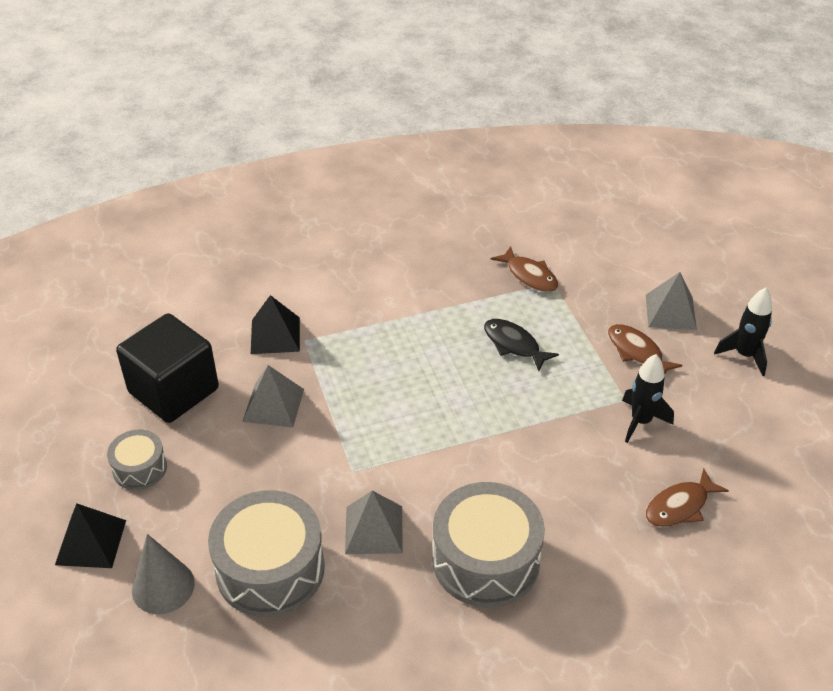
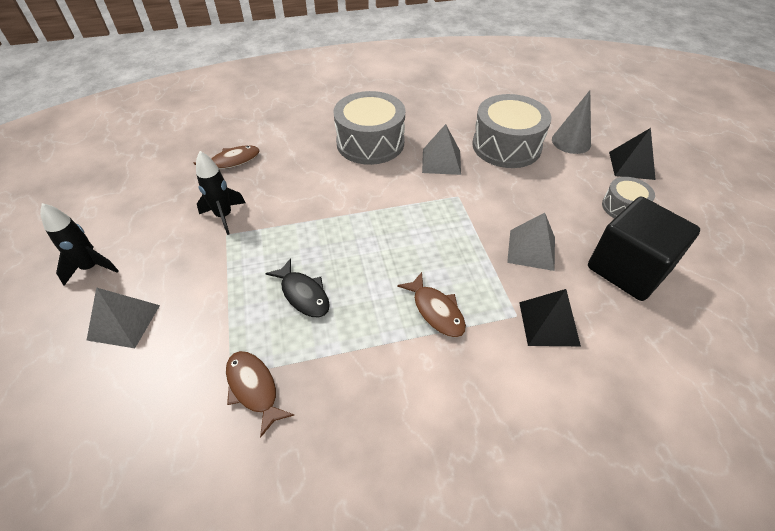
camera: 175 degrees left, 5 degrees up
brown fish [608,324,682,374] -> brown fish moved to [397,272,466,337]

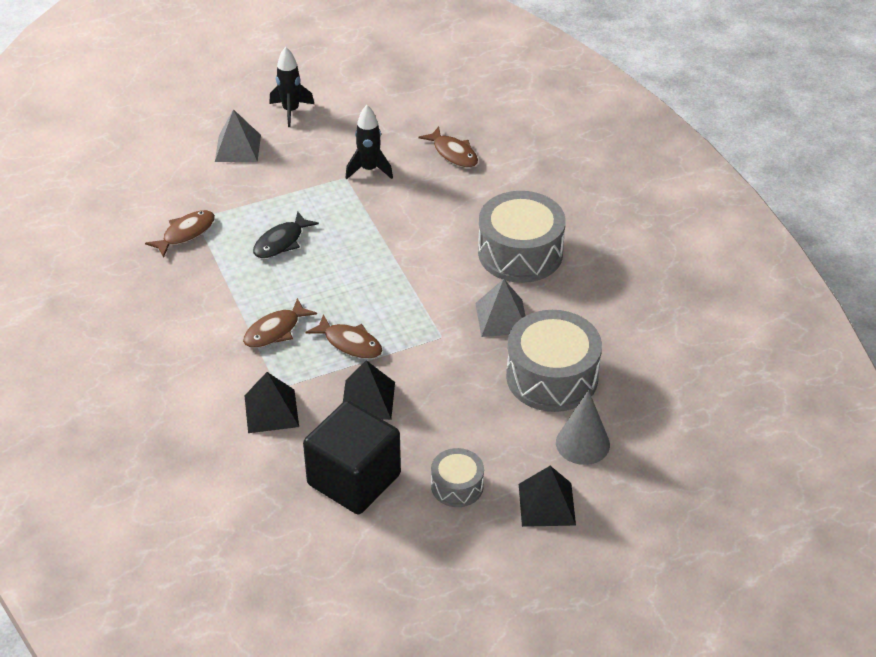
camera: 80 degrees right, 5 degrees down
grey pyramid [507,213,555,271] -> black pyramid [343,360,395,420]
none -> brown fish [305,314,383,359]

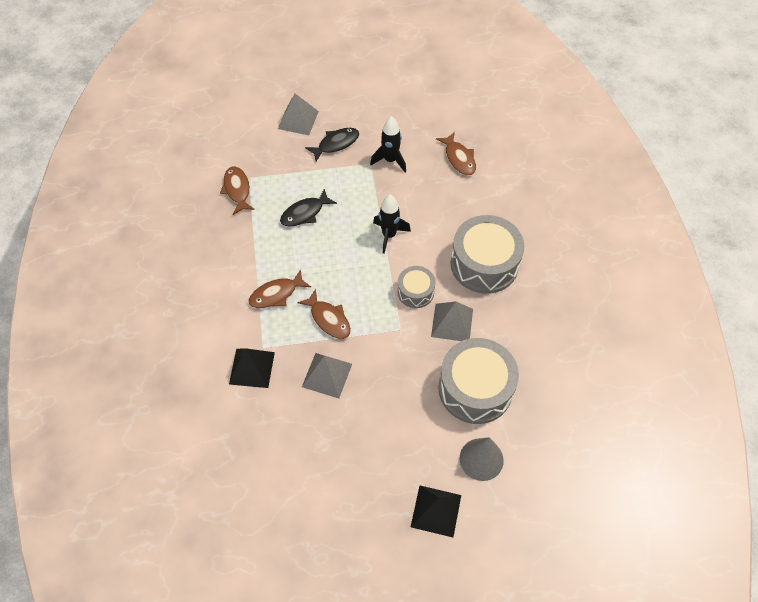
camera: 15 degrees right, 15 degrees up
brown fish [145,210,215,258] -> brown fish turned 75 degrees counterclockwise [220,167,255,215]
black rocket [269,47,314,127] -> black rocket moved to [373,195,411,254]
black cube [303,401,401,514] -> none
black pyramid [343,360,395,420] -> grey pyramid [302,353,352,398]
grey drum [431,448,484,507] -> grey drum moved to [397,266,436,308]
none -> black fish [305,128,359,162]

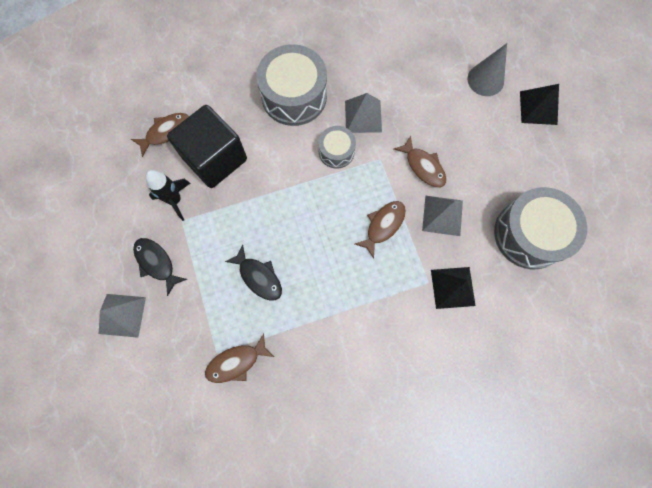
camera: 100 degrees left, 15 degrees up
brown fish [249,269,311,308] -> brown fish moved to [394,136,446,188]
black rocket [373,195,411,254] -> none
grey drum [438,338,519,424] -> grey drum moved to [494,187,587,269]
none -> black cube [167,105,247,188]

